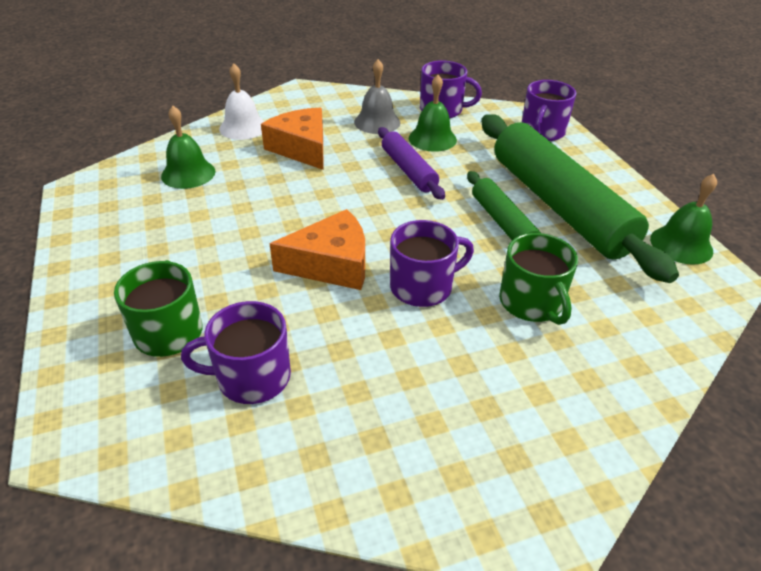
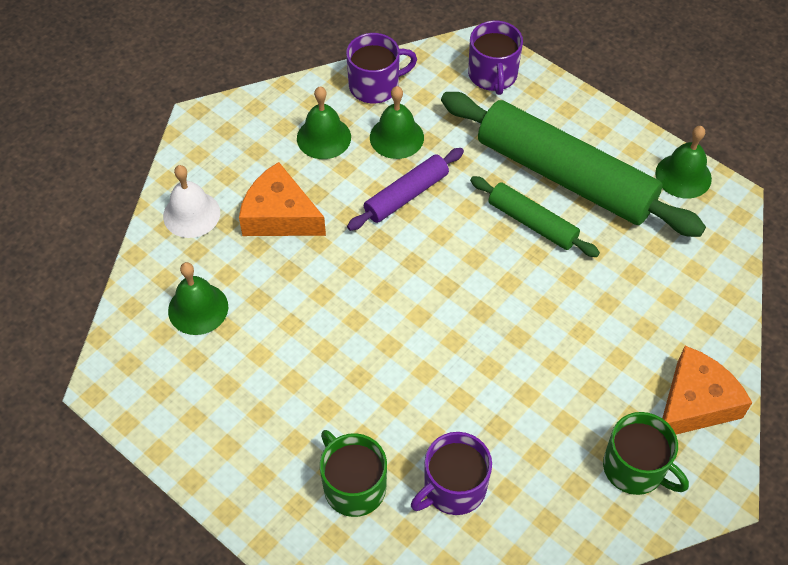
camera: 30 degrees left, 15 degrees up
orange cheese [270,209,365,290] -> orange cheese moved to [662,346,752,435]
grey bell [354,59,400,134] -> green bell [297,87,351,159]
purple rolling pin [378,127,445,200] -> purple rolling pin turned 75 degrees counterclockwise [347,148,464,231]
purple mug [390,220,474,307] -> none
green mug [499,233,578,325] -> green mug moved to [603,412,689,495]

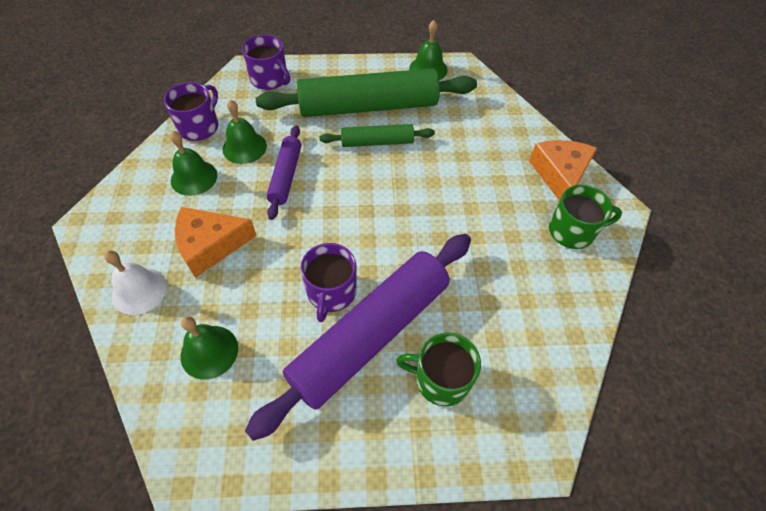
camera: 45 degrees left, 0 degrees up
purple mug [411,432,492,515] -> purple mug moved to [300,243,357,322]
none -> purple rolling pin [245,234,471,441]

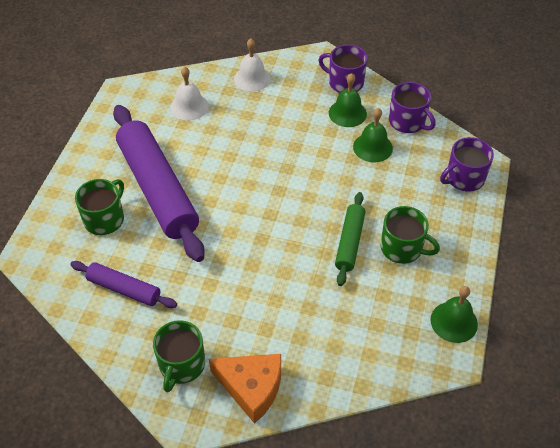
camera: 110 degrees right, 5 degrees down
orange cheese [175,207,257,278] -> none
green bell [181,316,238,380] -> white bell [171,67,209,121]
green rolling pin [256,68,477,117] -> green mug [381,206,440,264]
purple rolling pin [266,125,301,220] -> purple rolling pin moved to [70,261,177,308]
purple mug [300,243,357,322] -> purple mug moved to [318,45,368,93]

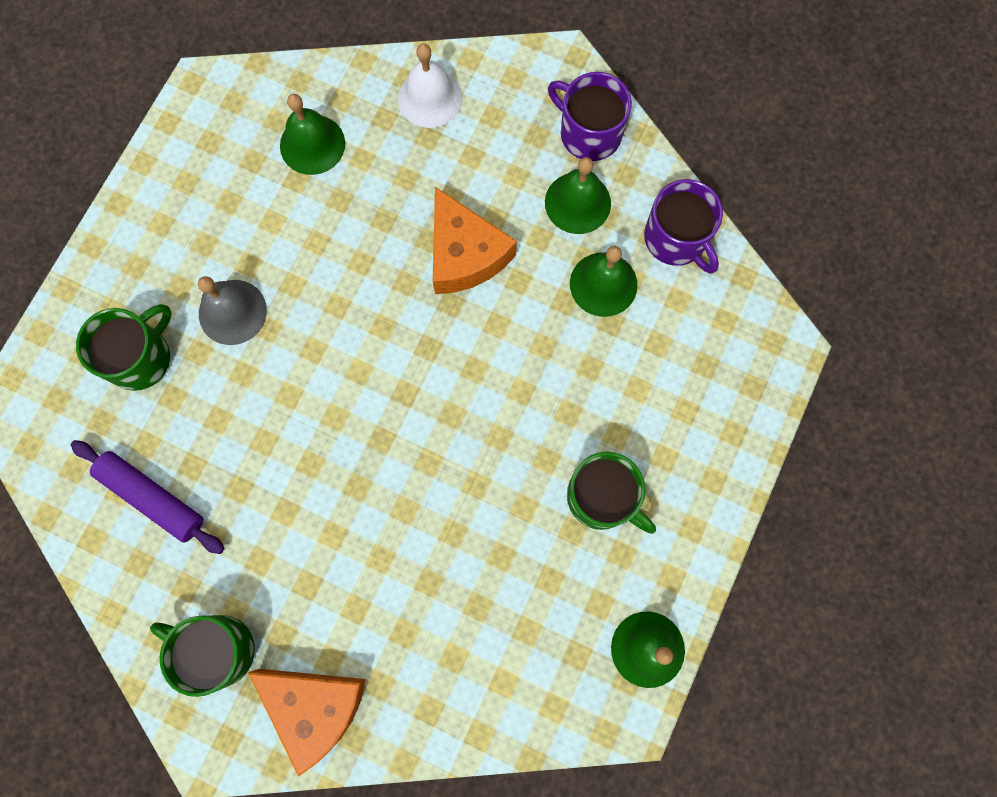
camera: 10 degrees right, 25 degrees up
purple rolling pin [113,105,205,262] -> grey bell [198,276,267,345]
green mug [153,320,205,392] -> green mug turned 90 degrees clockwise [150,615,255,697]
white bell [171,67,209,121] -> green bell [280,94,345,175]
green rolling pin [335,192,365,286] -> none
purple mug [440,137,494,191] -> none
none -> orange cheese [433,187,517,294]

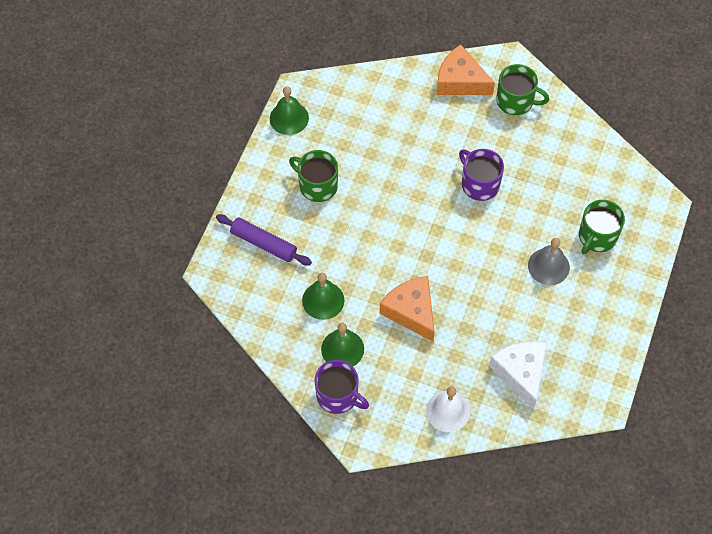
camera: 175 degrees right, 15 degrees down
purple rolling pin [71,440,225,554] -> purple rolling pin moved to [216,214,312,265]
green bell [280,94,345,175] -> white cheese [489,341,547,409]
purple mug [644,179,723,274] -> purple mug moved to [459,149,504,201]

